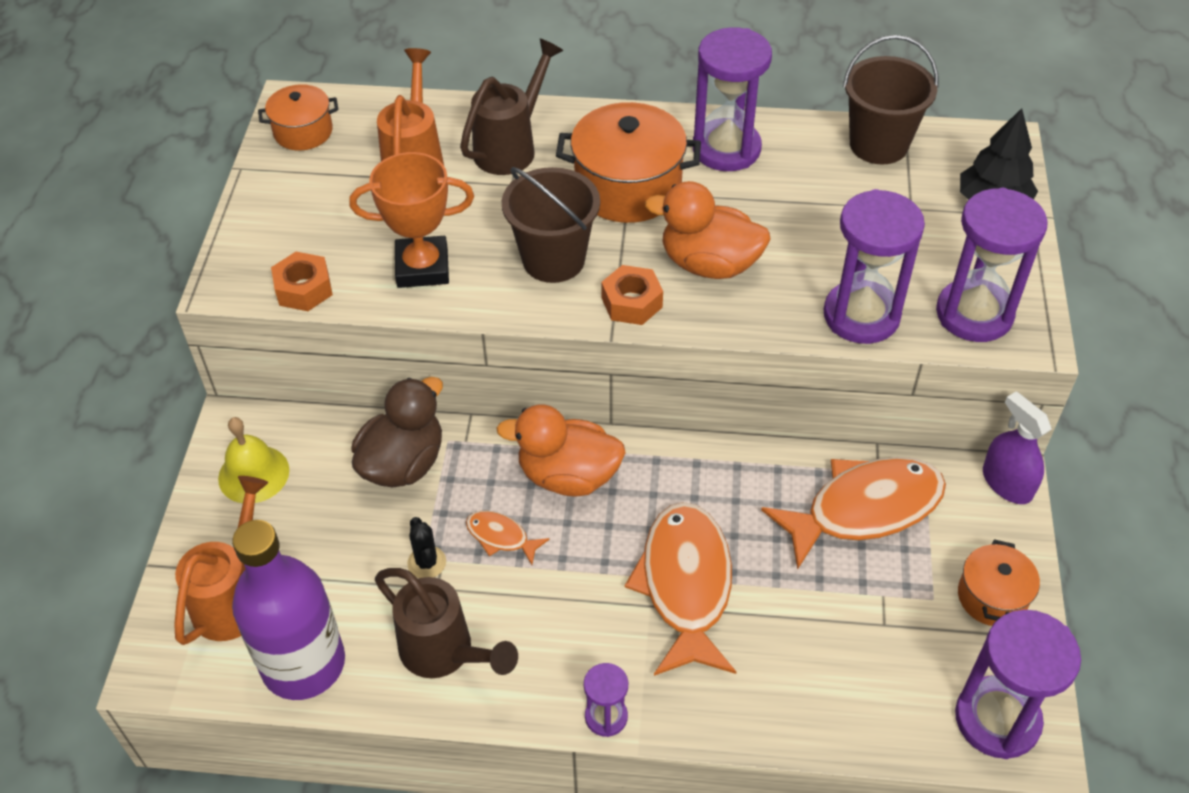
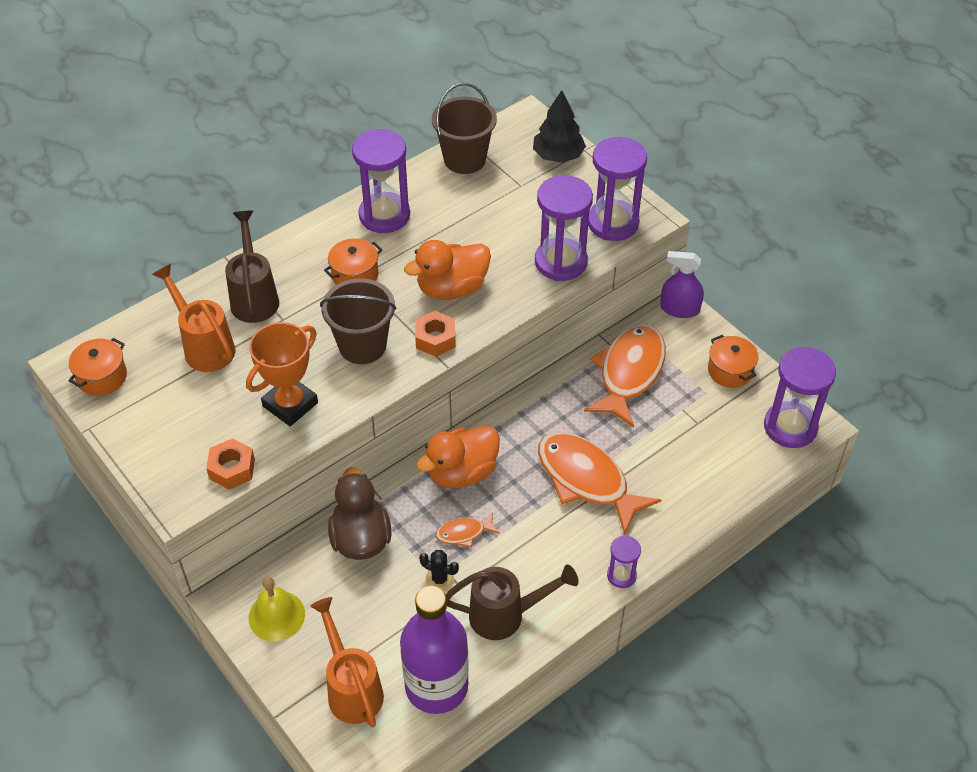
camera: 45 degrees left, 0 degrees up
orange pot [556,102,701,223] -> orange pot [324,238,382,285], size x0.58

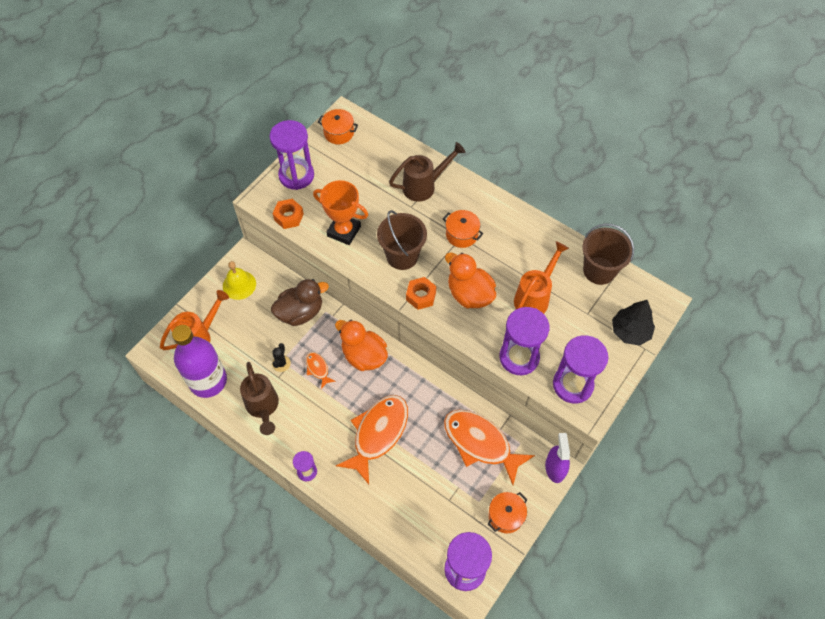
camera: 75 degrees right, 10 degrees up
orange watering can [152,264,235,372] -> orange watering can moved to [514,241,569,314]
purple hourglass [352,129,410,233] -> purple hourglass moved to [270,120,314,190]
orange fish [584,324,666,428] -> orange fish turned 150 degrees counterclockwise [444,410,535,485]

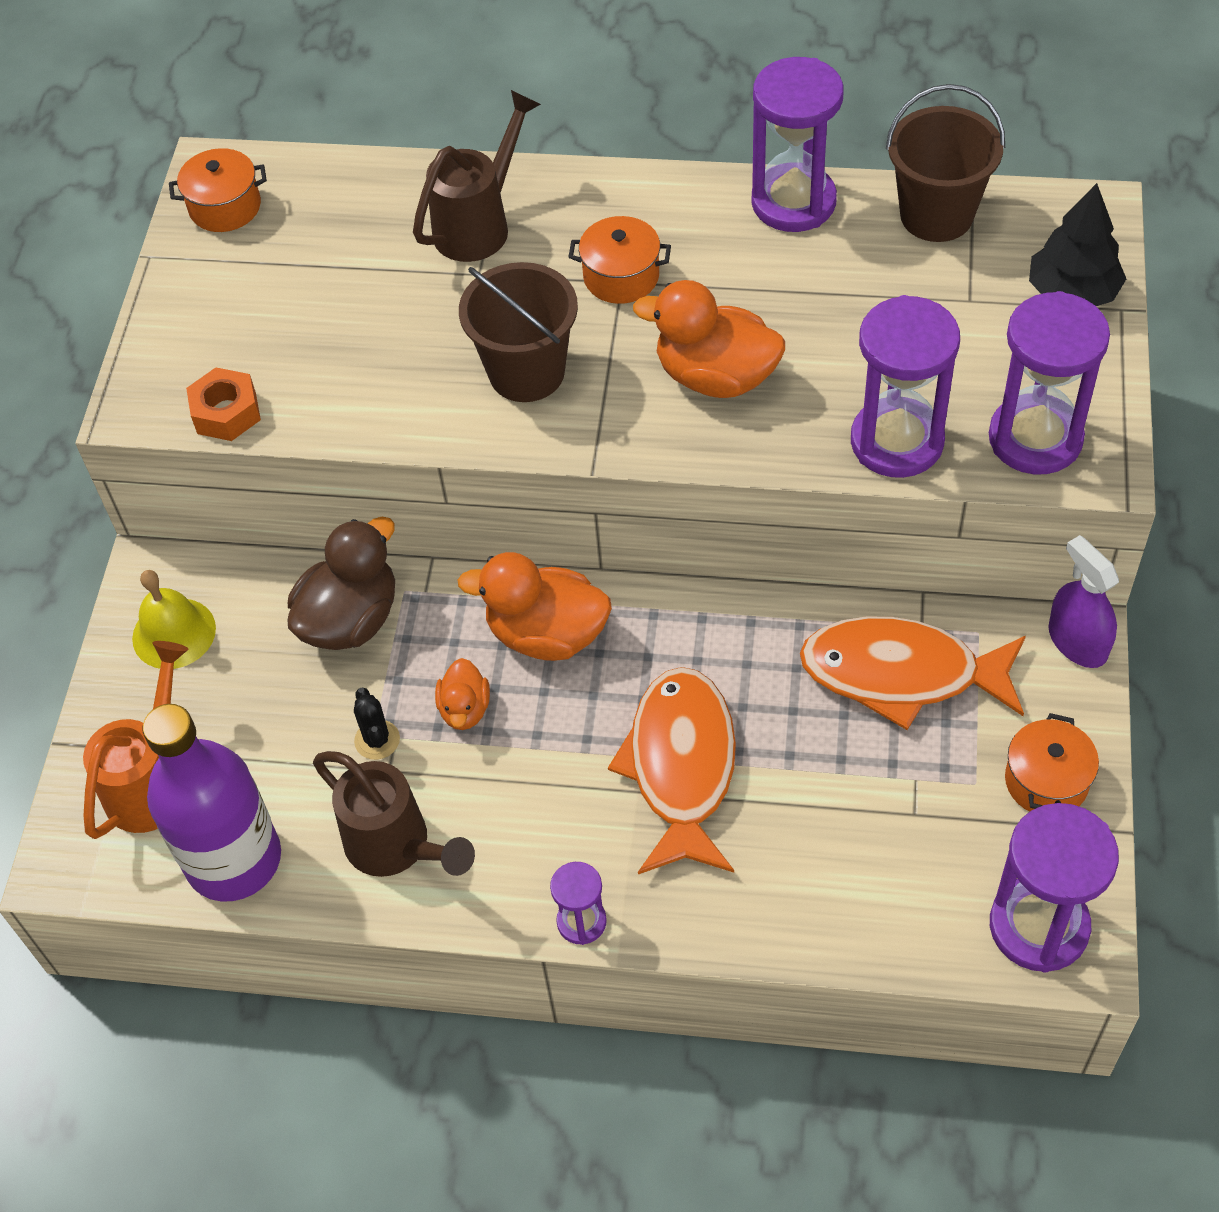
camera: 25 degrees left, 5 degrees down
purple hourglass [270,120,314,190] -> purple hourglass moved to [752,57,844,232]
orange fish [306,352,336,389] -> orange duck [435,658,490,730]
orange trophy [313,180,368,245] -> none
orange nut [406,277,436,310] -> none
orange watering can [514,241,569,314] -> none

